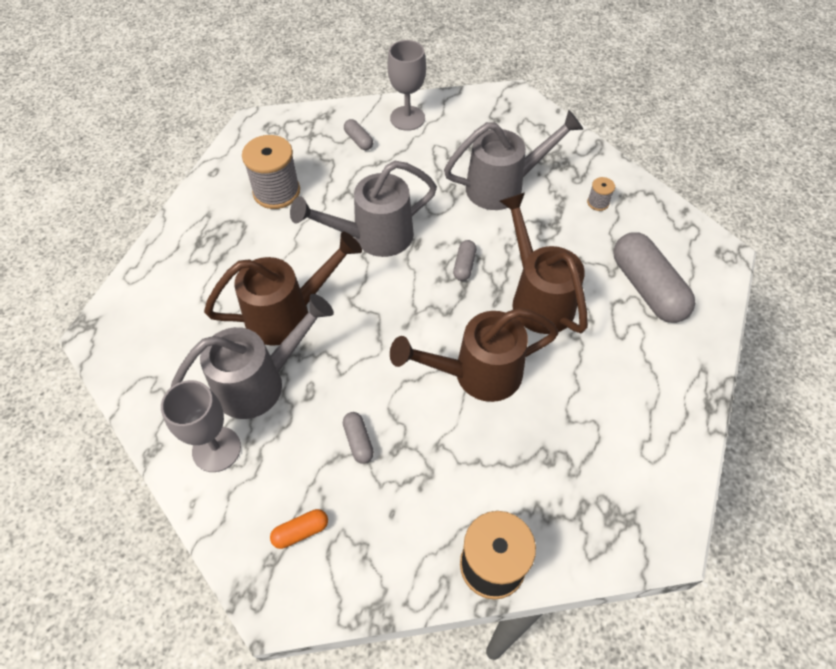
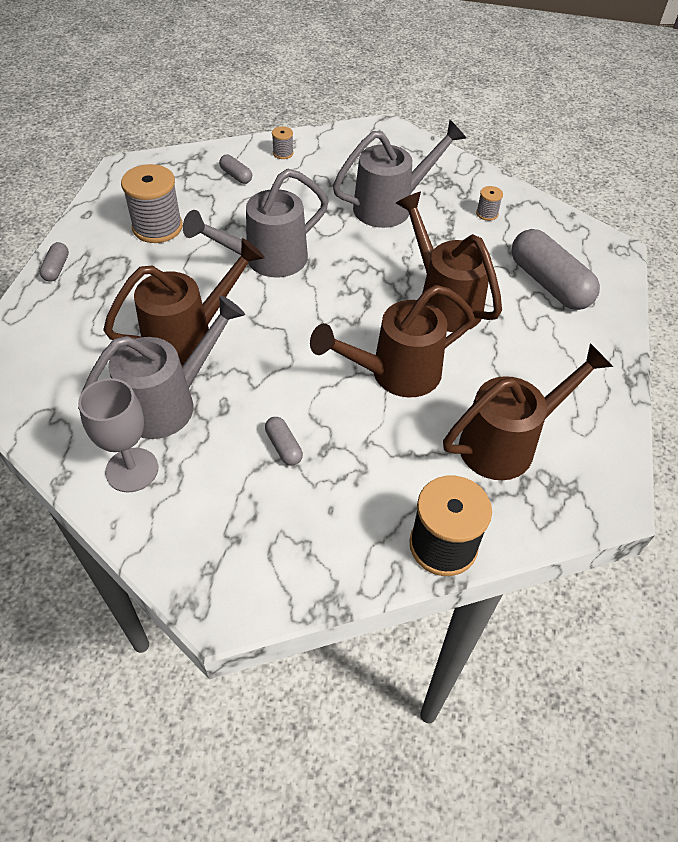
camera: 10 degrees left, 5 degrees down
orange capsule [270,509,328,549] -> none
grey goblet [388,40,426,131] -> grey spool [272,126,294,159]
grey capsule [453,240,476,281] -> grey capsule moved to [40,242,69,282]
none -> brown watering can [443,343,613,480]

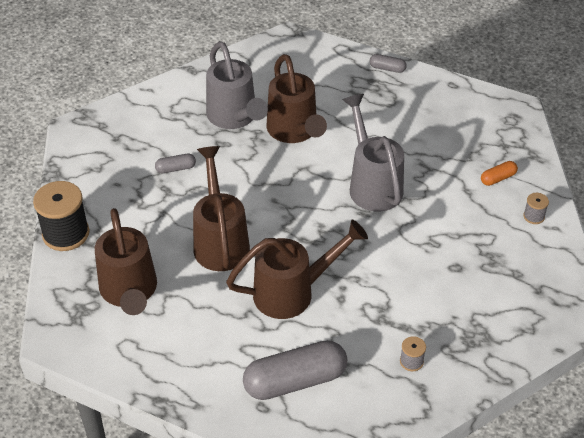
camera: 105 degrees right, 5 degrees down
grey goblet [78,378,158,493] -> none
grey spool [121,164,183,243] -> none
grey capsule [219,155,252,184] -> orange capsule [481,161,518,186]
grey watering can [333,120,466,228] -> none

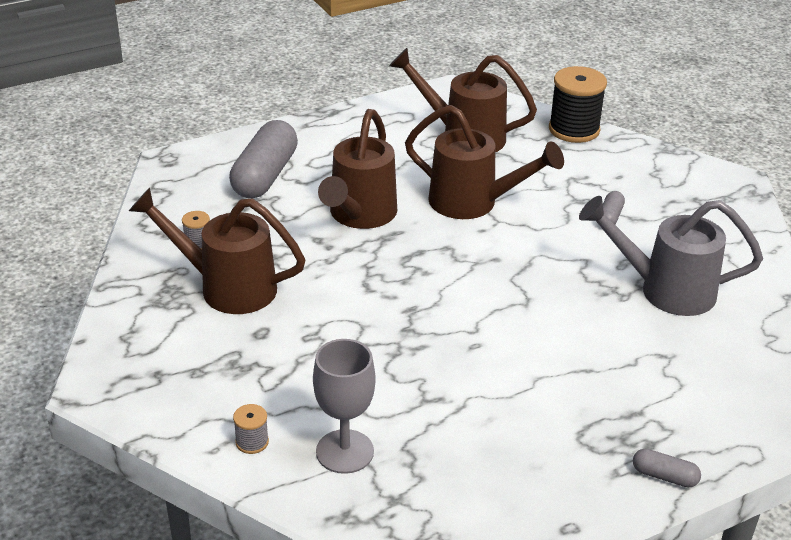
camera: 125 degrees right, 10 degrees down
brown watering can [266,54,327,143] -> brown watering can moved to [129,188,306,314]
grey watering can [342,94,404,212] -> none
grey capsule [370,54,407,73] -> grey capsule turned 60 degrees clockwise [633,449,701,488]
orange capsule [481,161,518,186] -> grey goblet [313,339,376,474]

